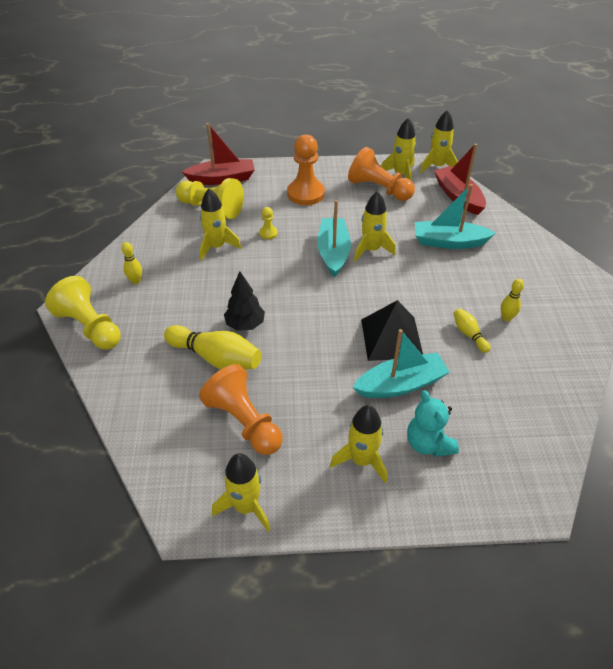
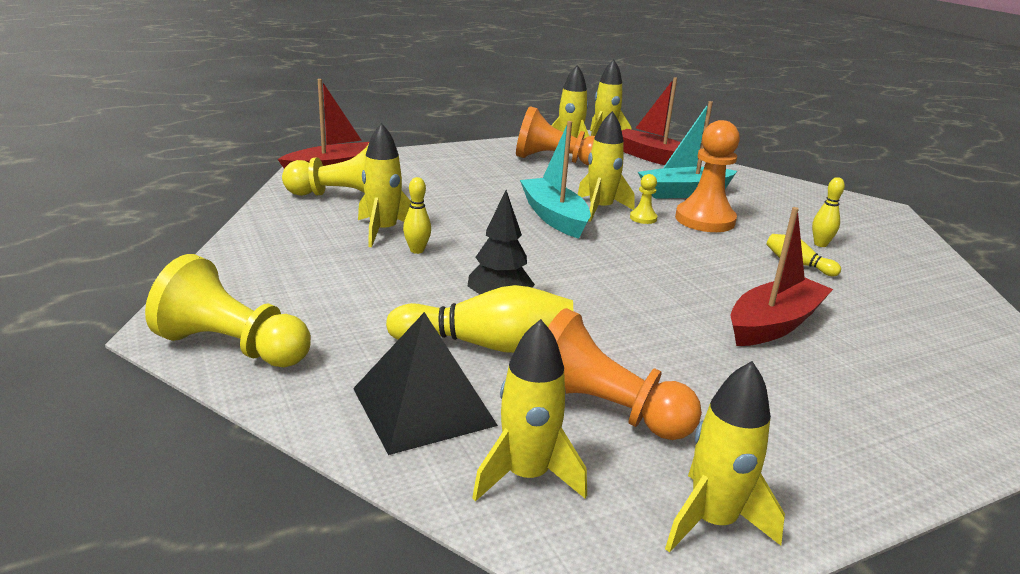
camera: 25 degrees left, 20 degrees down
yellow bowling pin [121,242,142,284] -> yellow bowling pin moved to [403,177,431,254]
yellow pawn [259,207,278,239] -> yellow pawn moved to [630,174,658,224]
orange pawn [287,134,325,205] -> orange pawn moved to [675,120,740,232]
yellow rocket [330,405,387,483] -> yellow rocket moved to [472,319,587,502]
turquoise boat [353,329,450,398] -> red boat [731,207,833,346]
black pyramid [361,300,423,361] -> black pyramid moved to [353,312,498,455]
turquoise teddy bear [407,390,459,457] -> none

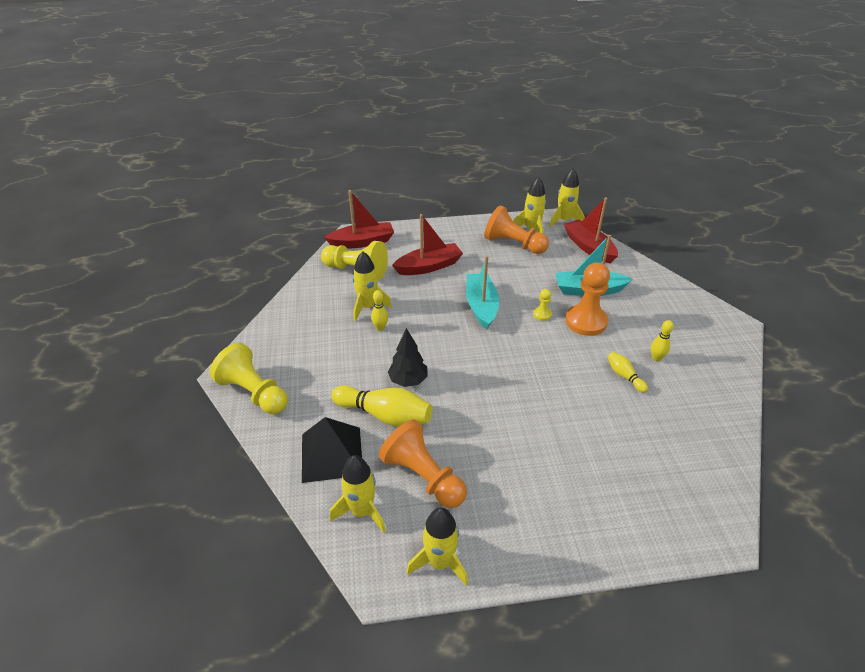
camera: 20 degrees right, 15 degrees up
yellow rocket [578,111,635,222] -> none
red boat [731,207,833,346] -> red boat moved to [392,214,463,275]

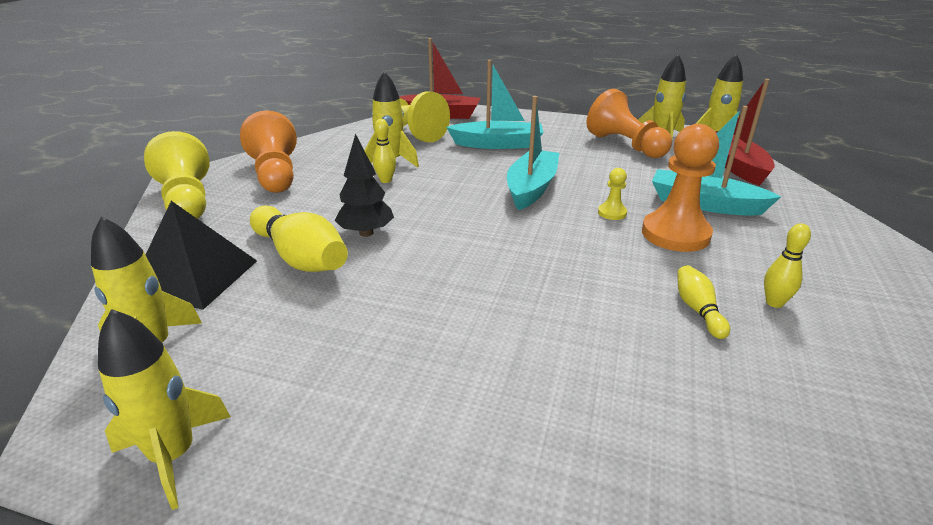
camera: 25 degrees right, 10 degrees down
orange pawn [379,419,467,508] -> orange pawn moved to [240,110,297,193]
red boat [392,214,463,275] -> turquoise boat [446,60,543,149]

